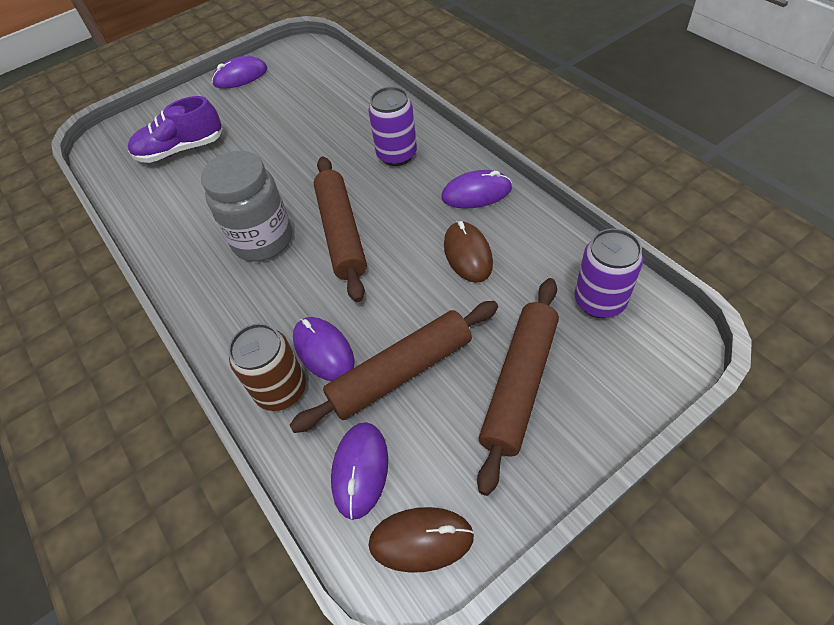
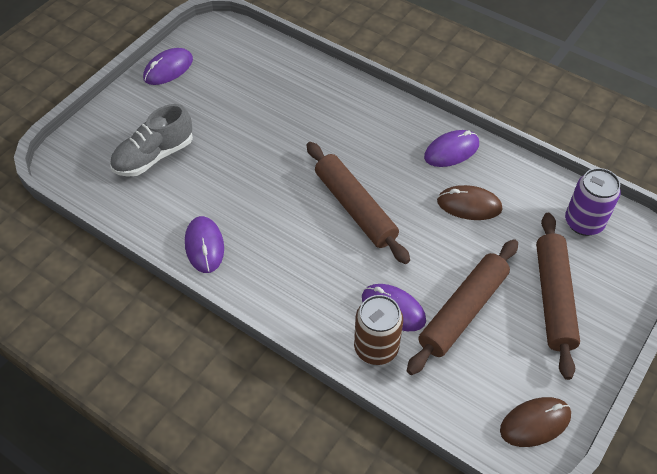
camera: 25 degrees left, 0 degrees up
purple shoe [128,96,223,163] -> grey shoe [110,104,193,177]
grey jar [201,151,292,262] -> none
purple mouse [331,422,388,520] -> purple mouse moved to [185,216,224,273]
purple can [368,87,417,166] -> none
brown mouse [444,221,493,283] -> brown mouse turned 45 degrees counterclockwise [437,185,502,220]

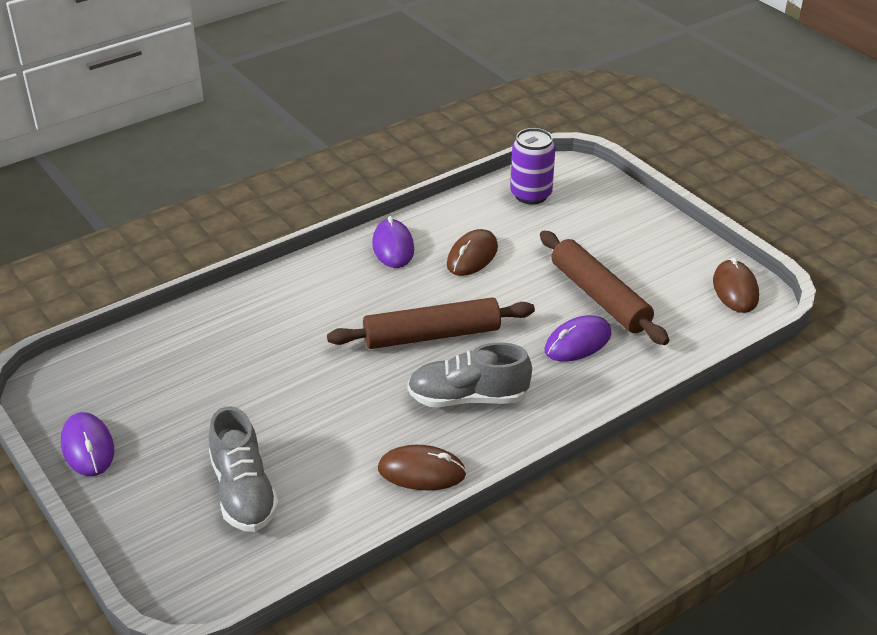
camera: 70 degrees left, 15 degrees down
purple mouse [185,216,224,273] -> brown mouse [378,445,466,491]
brown can [354,295,403,365] -> none
brown rolling pin [536,213,580,380] -> none
none -> grey shoe [407,342,532,407]

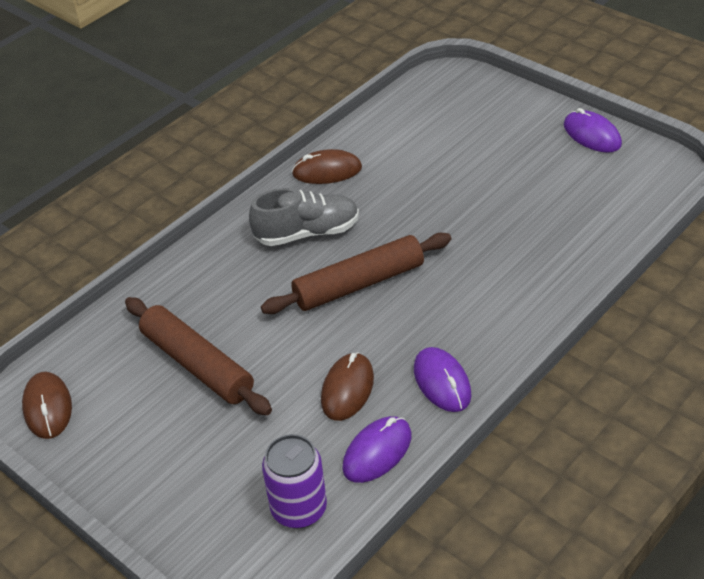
camera: 170 degrees right, 5 degrees up
grey shoe [209,406,279,532] -> none
purple mouse [544,315,611,361] -> purple mouse moved to [342,416,412,483]

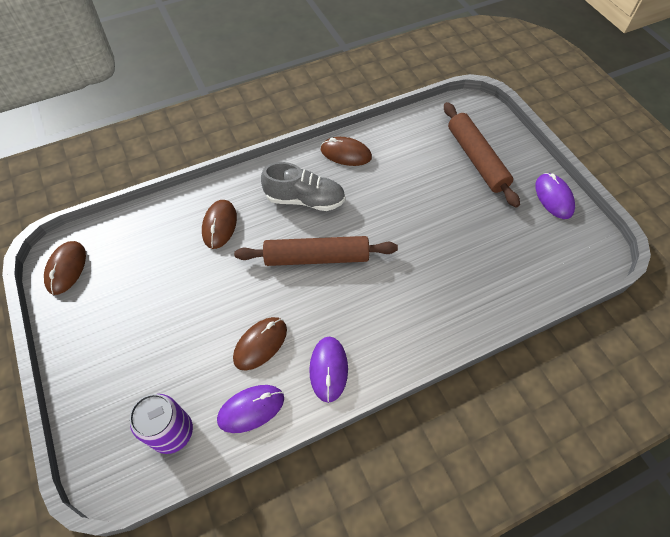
camera: 20 degrees right, 15 degrees up
brown rolling pin [125,297,272,415] -> brown rolling pin moved to [444,102,520,208]
none -> brown mouse [202,200,237,249]

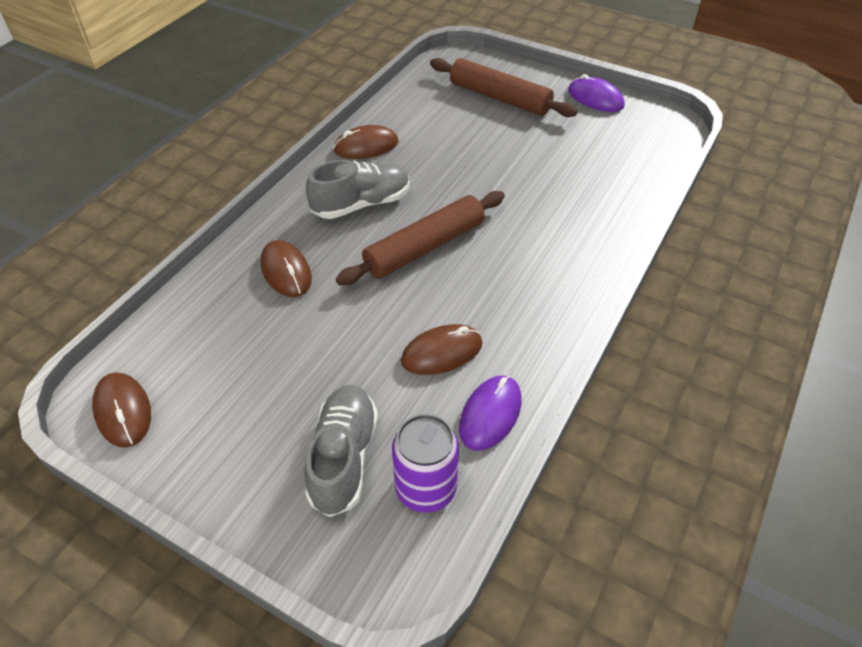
camera: 35 degrees left, 10 degrees down
brown mouse [233,317,287,371] -> brown mouse turned 60 degrees clockwise [401,324,483,375]
purple mouse [309,337,348,403] -> none
none -> grey shoe [304,385,378,517]

